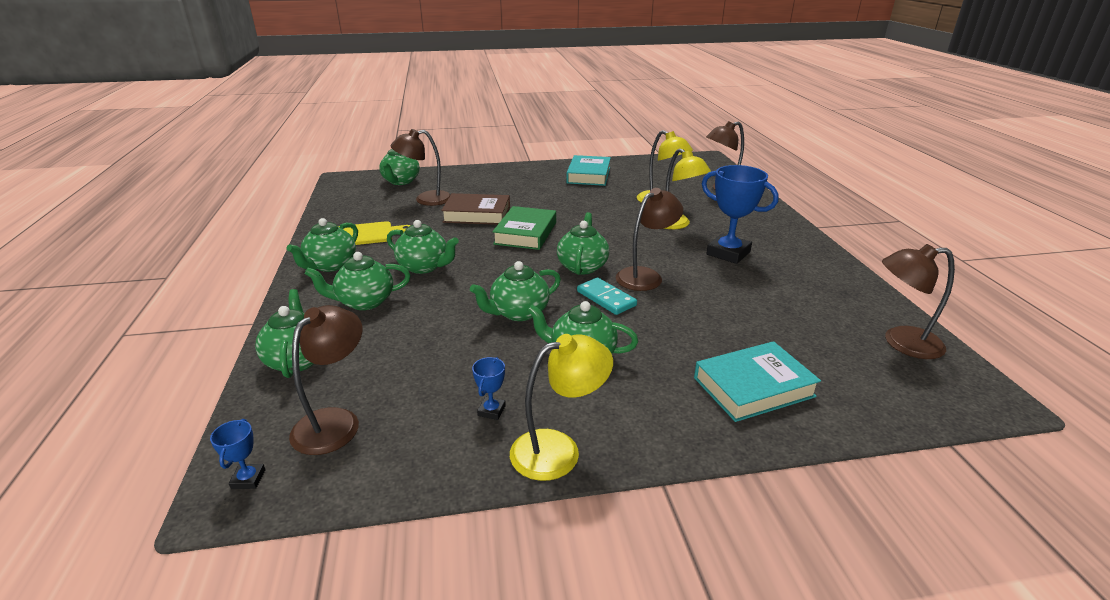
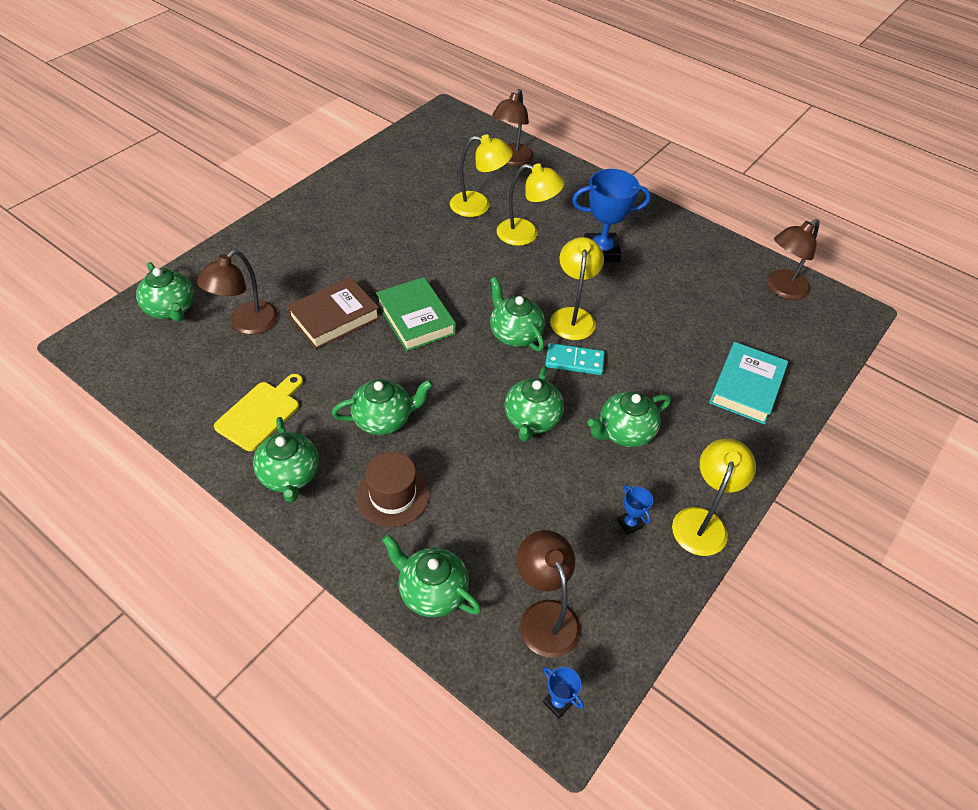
camera: 45 degrees left, 20 degrees up
green teapot [305,252,411,310] -> brown hat [356,452,429,527]
turquoise book [566,155,611,186] -> none
brown lamp [616,188,683,291] -> yellow lamp [550,237,604,340]

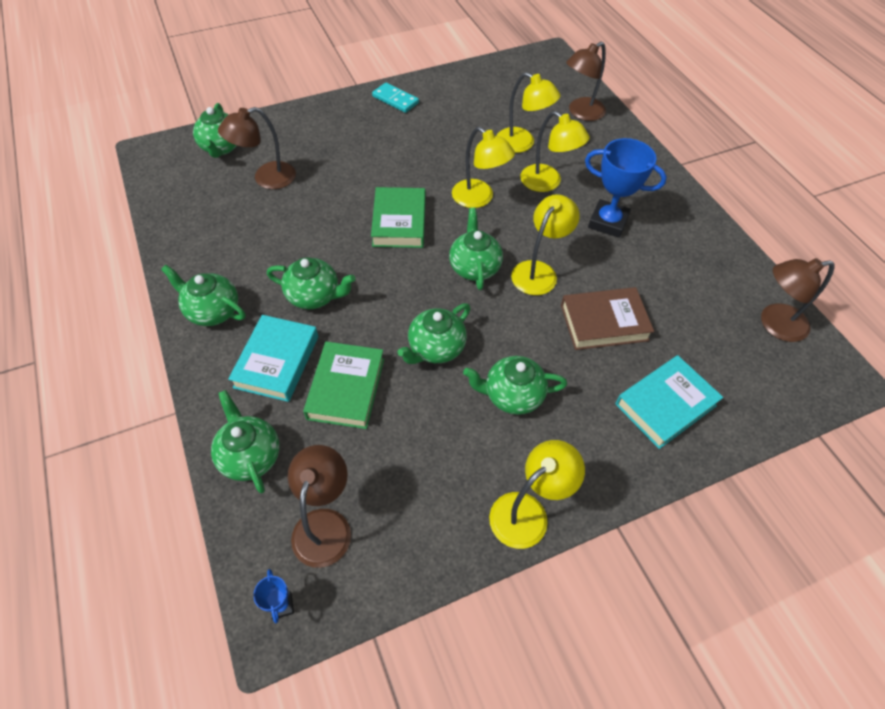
camera: 30 degrees right, 5 degrees up
yellow cutting board [214,374,303,451] -> none
green teapot [253,417,319,503] -> green teapot turned 105 degrees clockwise [161,265,246,326]
brown book [287,277,380,349] -> brown book moved to [561,287,654,350]
brown hat [356,452,429,527] -> turquoise book [228,315,318,402]
turquoise domino [545,343,605,375] -> turquoise domino moved to [372,83,419,113]
blue trophy [617,485,653,535] -> none
none -> green book [303,341,384,429]
none -> yellow lamp [452,127,515,208]

